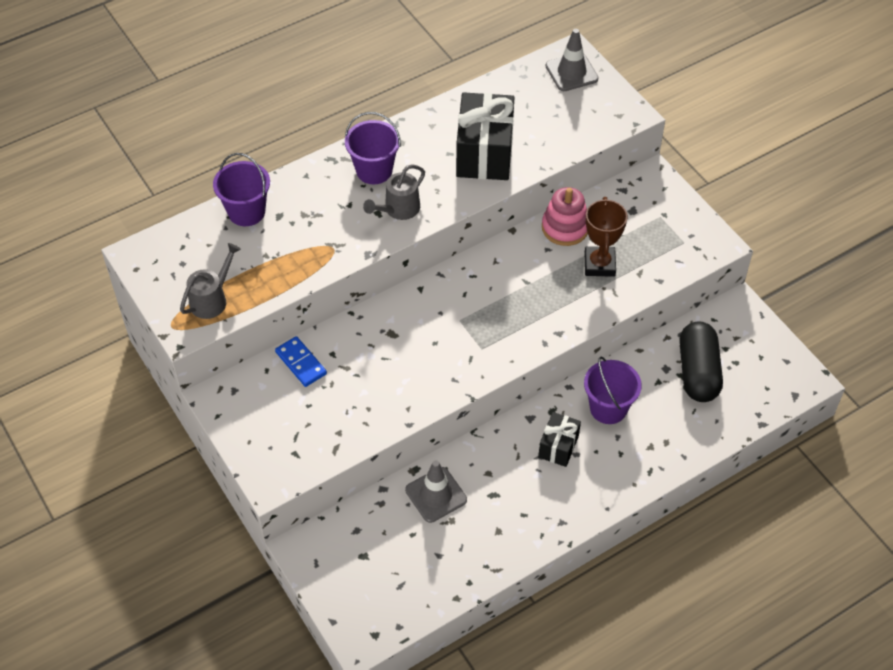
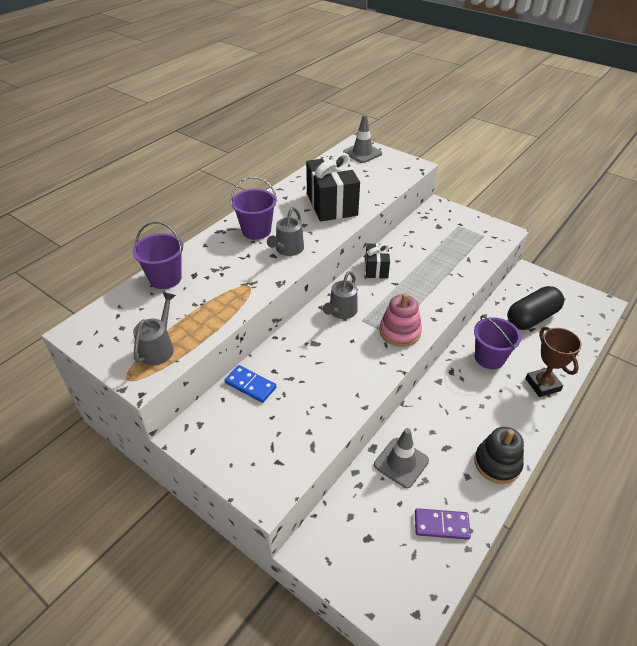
camera: 20 degrees left, 10 degrees down
black gift [538,412,581,467] -> black gift moved to [365,243,390,278]
pink stacking toy [542,187,588,246] -> pink stacking toy moved to [379,293,422,347]
brown trophy [585,197,628,277] -> brown trophy moved to [525,327,582,397]
black capsule [679,321,723,402] -> black capsule turned 75 degrees clockwise [507,286,564,330]
none -> grey watering can [323,271,358,319]
none -> purple domino [415,508,471,540]
none -> black stacking toy [474,427,524,484]

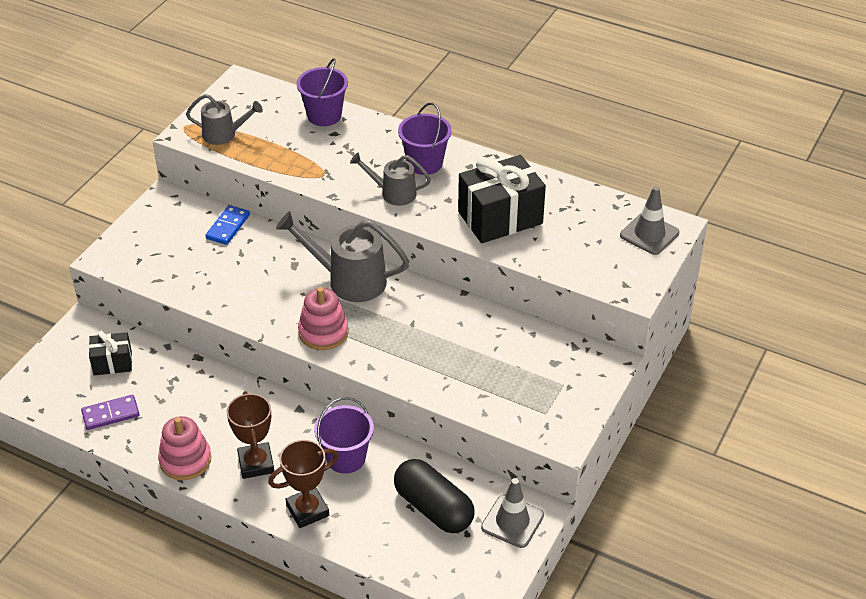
camera: 80 degrees right, 0 degrees up
grey watering can [323,271,358,319] -> grey watering can [276,211,409,302], size x1.64
black gift [365,243,390,278] -> black gift moved to [89,330,132,375]
grey traffic cone [374,428,429,488] -> grey traffic cone moved to [481,478,544,548]
purple domino [415,508,471,540] -> purple domino turned 75 degrees clockwise [81,395,140,430]
black stacking toy [474,427,524,484] -> pink stacking toy [158,416,211,480]
none -> brown trophy [227,391,274,479]

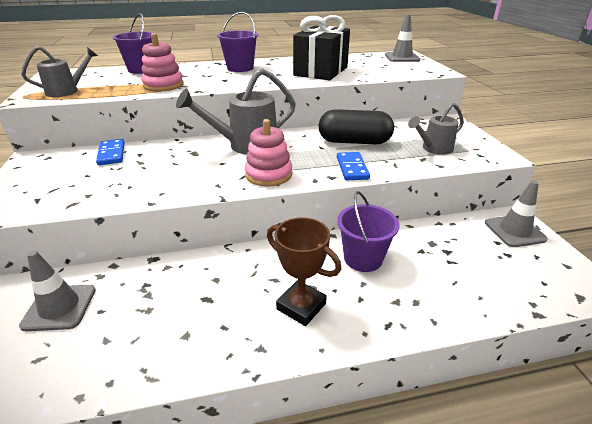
camera: 40 degrees left, 10 degrees down
purple domino [81,395,140,430] -> none
black gift [89,330,132,375] -> grey traffic cone [19,250,96,331]
pink stacking toy [158,416,211,480] -> pink stacking toy moved to [141,33,184,92]
brown trophy [268,440,338,528] -> none
grey watering can [350,152,431,206] -> grey watering can moved to [408,103,464,155]
black capsule [394,459,474,533] -> black capsule moved to [318,109,394,144]
none -> blue domino [337,152,370,180]

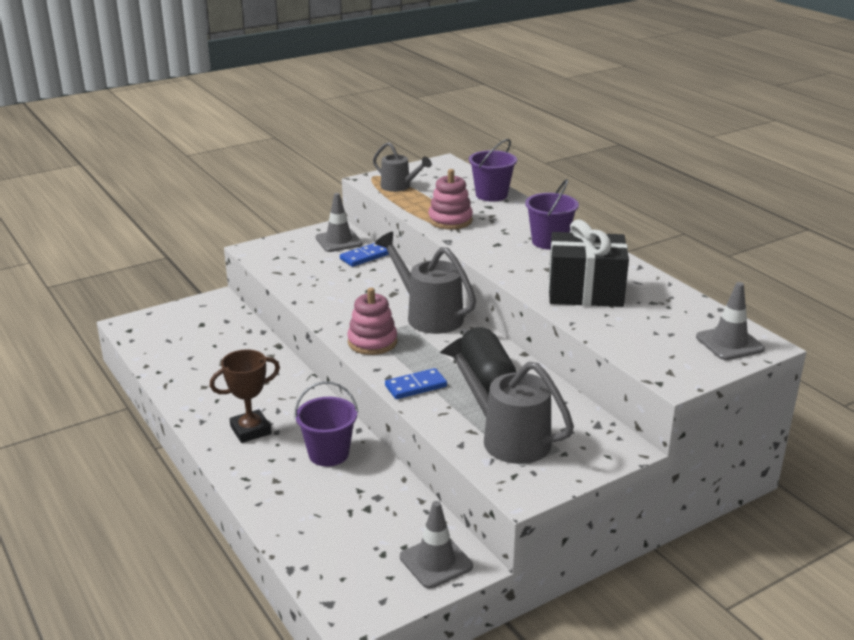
camera: 70 degrees right, 5 degrees down
grey traffic cone [19,250,96,331] -> grey traffic cone moved to [316,193,363,252]
brown trophy [267,217,341,326] -> brown trophy turned 45 degrees clockwise [210,349,280,443]
grey watering can [408,103,464,155] -> grey watering can [440,338,574,464], size x1.64

